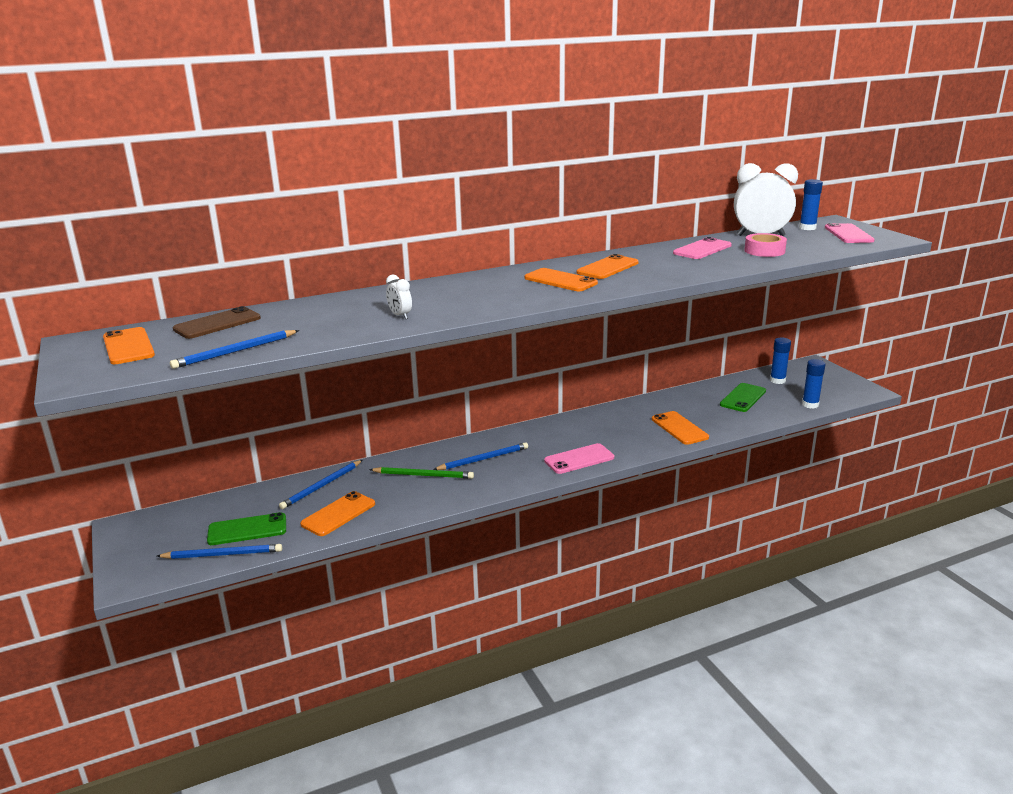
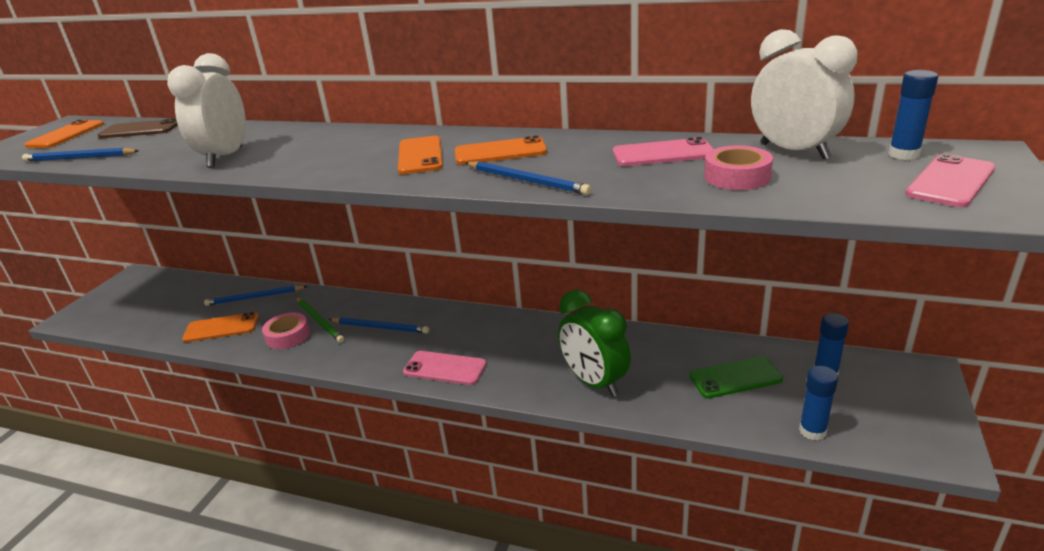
camera: 45 degrees right, 5 degrees up
blue pencil [157,544,282,559] -> blue pencil moved to [466,161,591,195]
green phone [207,512,286,545] -> none
white clock [386,275,412,319] -> white clock [167,53,246,168], size x2.24
orange phone [652,411,709,445] -> green clock [558,290,631,397]
none -> pink tape [262,312,310,349]

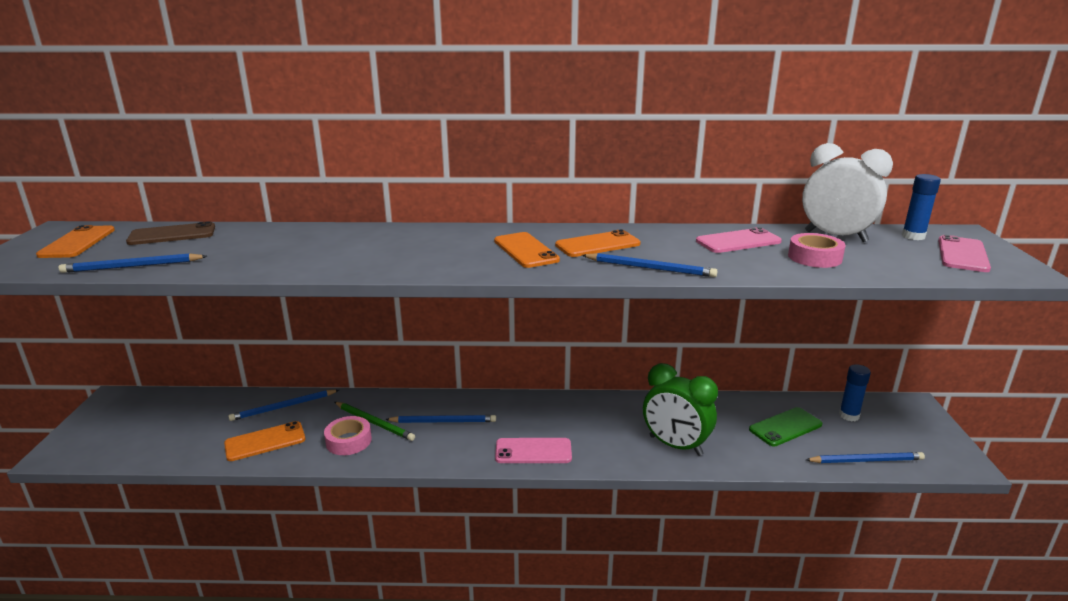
camera: 20 degrees left, 5 degrees down
white clock [167,53,246,168] -> none
blue glue stick [799,366,838,440] -> blue pencil [806,452,925,463]

